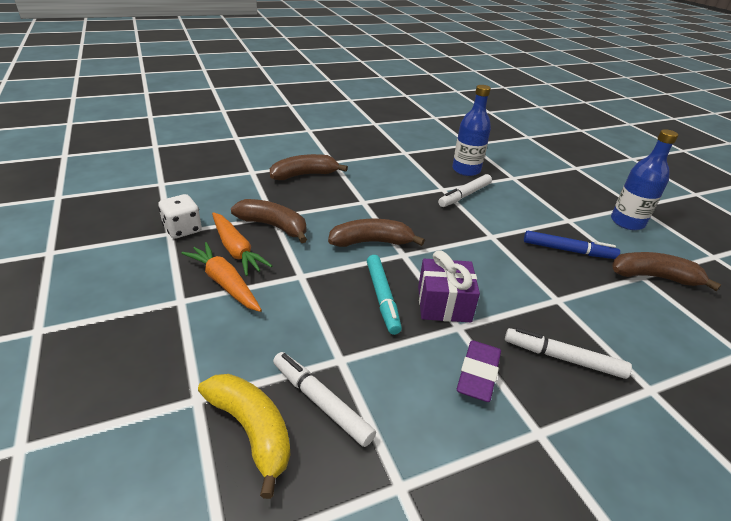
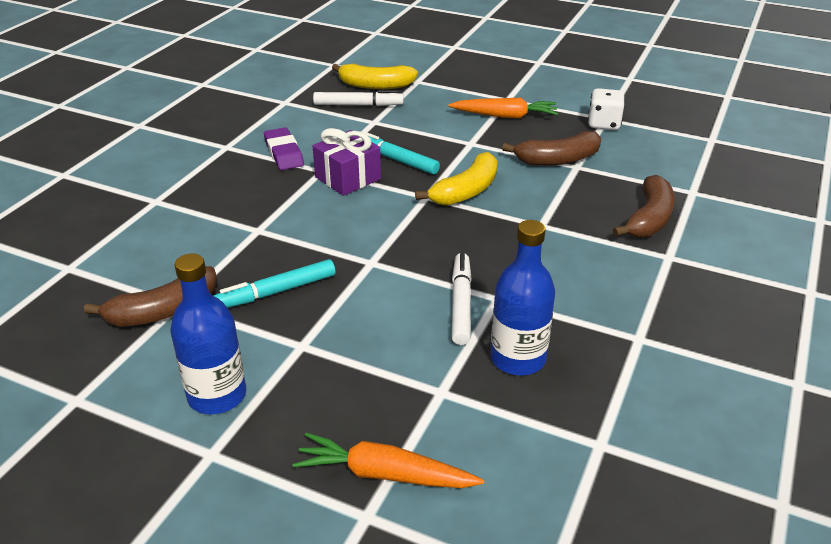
camera: 140 degrees right, 0 degrees up
orange carrot [212,212,272,276] -> orange carrot moved to [292,433,484,488]
brown banana [328,219,425,247] -> yellow banana [415,152,498,206]
white marker [505,328,632,379] -> none
blue marker [524,231,620,259] -> turquoise marker [213,259,336,308]

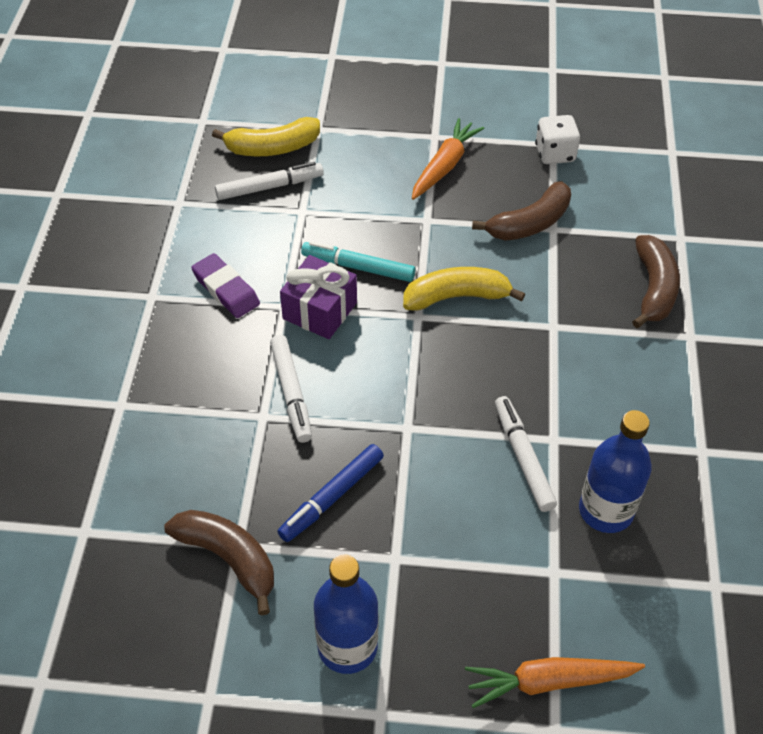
camera: 20 degrees left, 15 degrees up
brown banana [84,266,218,327] -> brown banana turned 90 degrees counterclockwise [164,510,274,615]
turquoise marker [213,259,336,308] -> blue marker [277,444,384,542]
yellow banana [415,152,498,206] -> yellow banana turned 120 degrees counterclockwise [403,267,525,311]
orange carrot [448,98,558,118] -> orange carrot turned 45 degrees counterclockwise [412,118,484,200]
none -> white marker [270,335,312,443]

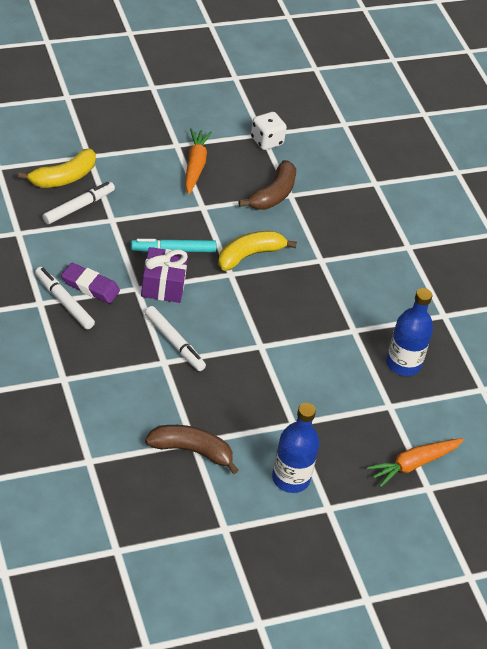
camera: 30 degrees left, 5 degrees down
blue marker [277,444,384,542] -> none
white marker [495,396,557,512] -> white marker moved to [35,267,95,329]
brown banana [632,235,680,328] -> none

